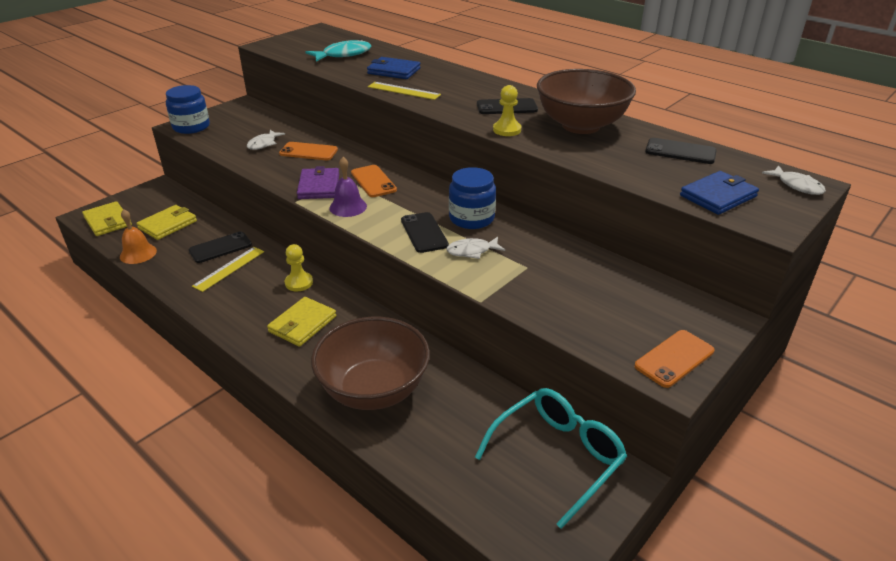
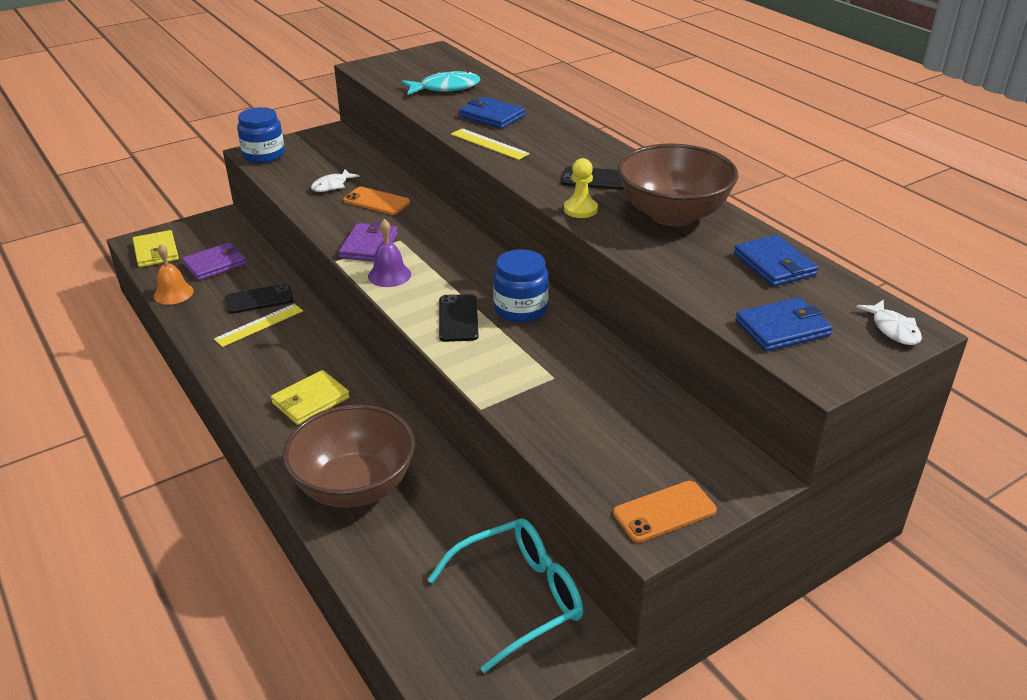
camera: 15 degrees right, 0 degrees up
yellow wallet [136,205,197,240] -> purple wallet [182,242,247,281]
yellow pawn [285,244,313,291] -> none
orange phone [351,165,397,197] -> none
white fish [446,237,505,259] -> none
black phone [645,138,717,164] -> blue wallet [734,235,818,287]

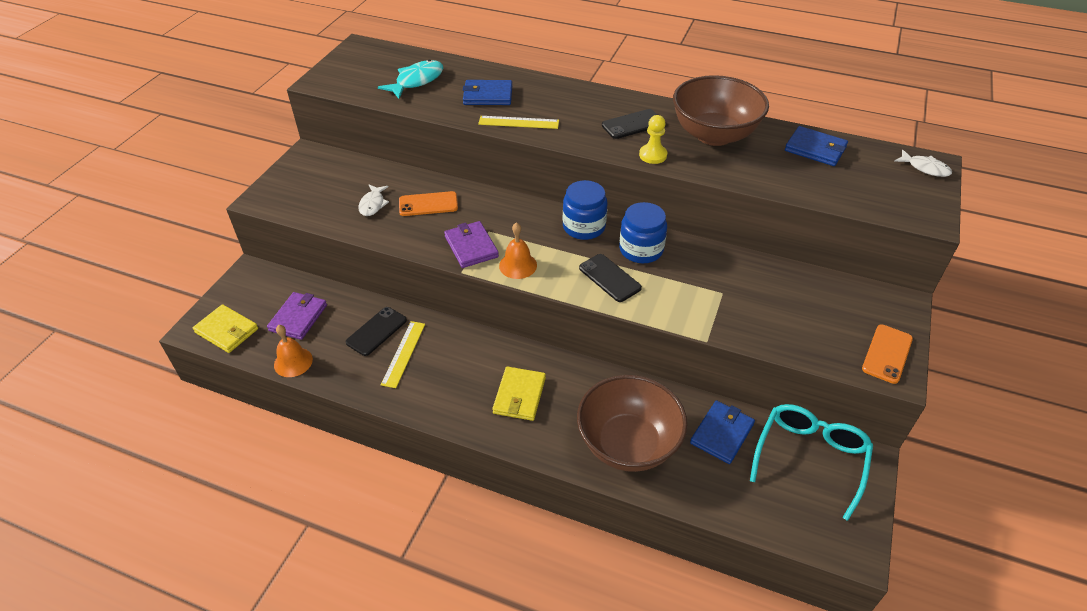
camera: 35 degrees left, 10 degrees up
blue jar [237,107,285,163] -> blue jar moved to [563,180,607,240]
purple bell [368,219,411,287] -> orange bell [499,222,537,279]
blue wallet [735,297,833,352] -> blue wallet moved to [690,400,755,464]

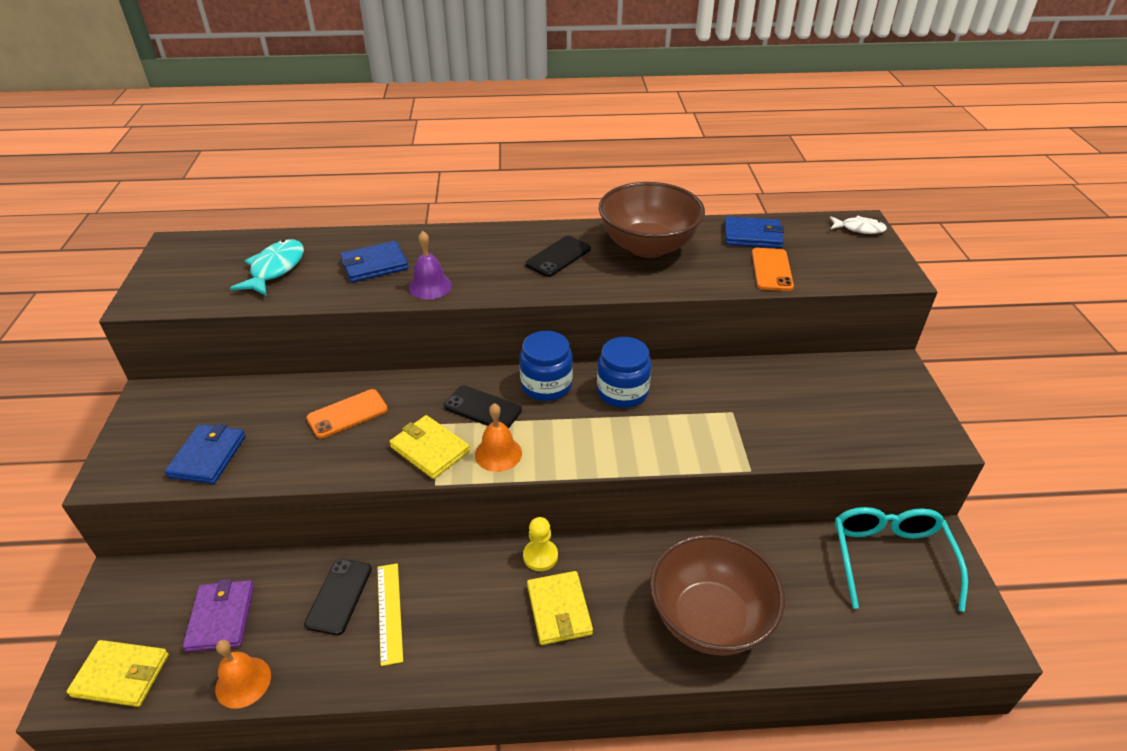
camera: 25 degrees left, 5 degrees down
white fish [358,185,389,216] -> none
purple wallet [444,221,499,268] -> yellow wallet [389,415,470,479]
yellow ruler [478,116,559,129] -> purple bell [409,231,452,299]
black phone [579,254,642,302] -> black phone moved to [444,385,522,429]
yellow pawn [639,115,667,164] -> yellow pawn moved to [523,517,558,571]
blue wallet [690,400,755,464] -> blue wallet moved to [165,423,245,484]
orange phone [862,324,913,384] -> orange phone moved to [752,248,794,291]

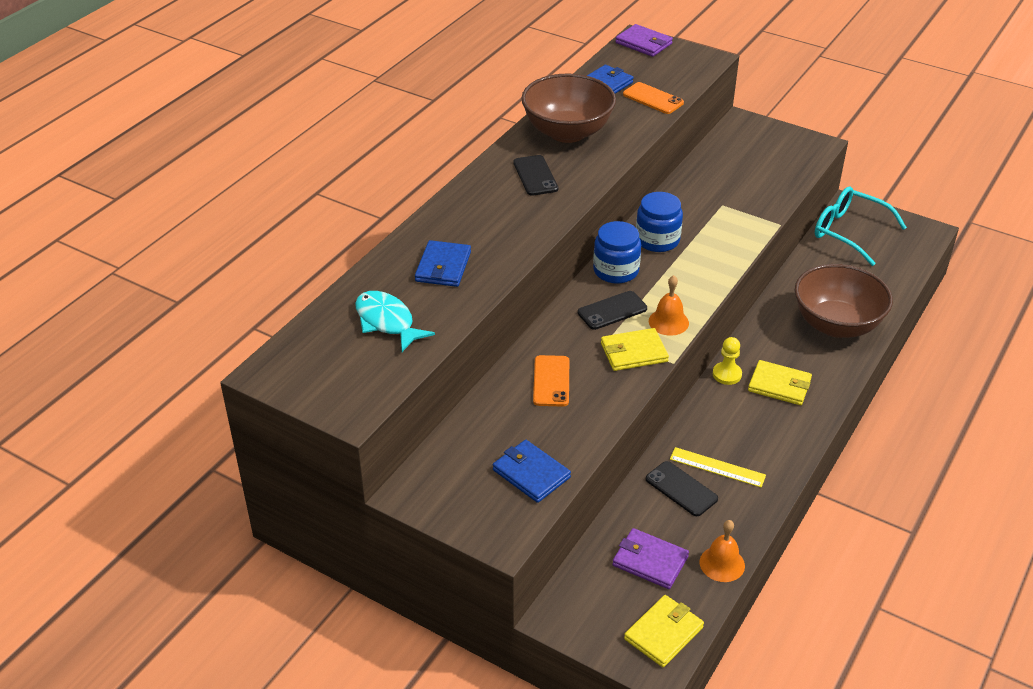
camera: 55 degrees left, 0 degrees up
purple bell [409,231,452,299] -> none
white fish [830,216,887,234] -> purple wallet [615,24,673,57]

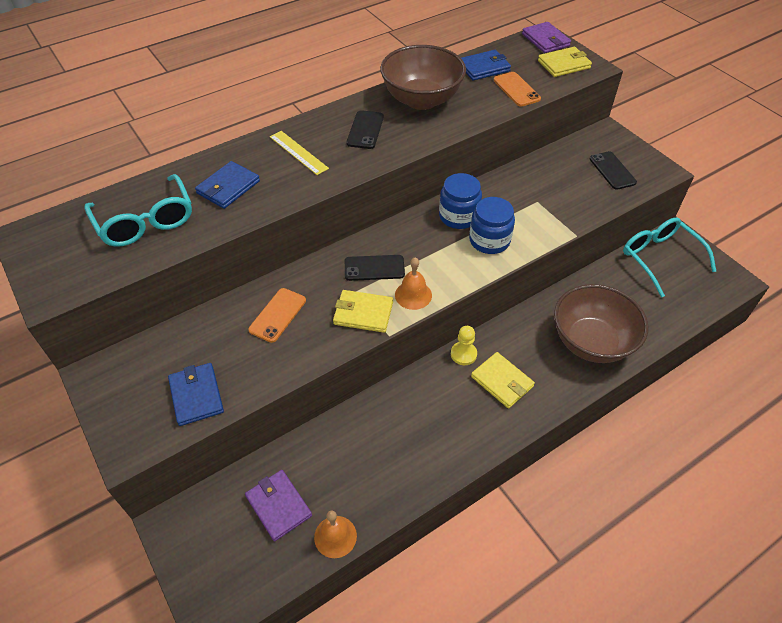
camera: 25 degrees right, 10 degrees up
turquoise fish [355,291,435,352] -> turquoise glasses [85,174,192,247]
blue jar [593,221,641,284] -> blue jar moved to [469,197,515,254]
yellow wallet [624,595,704,667] -> yellow wallet moved to [538,47,592,77]
black phone [646,461,718,516] -> black phone moved to [590,151,637,190]
yellow ruler [670,447,766,487] -> yellow ruler moved to [270,131,329,175]

